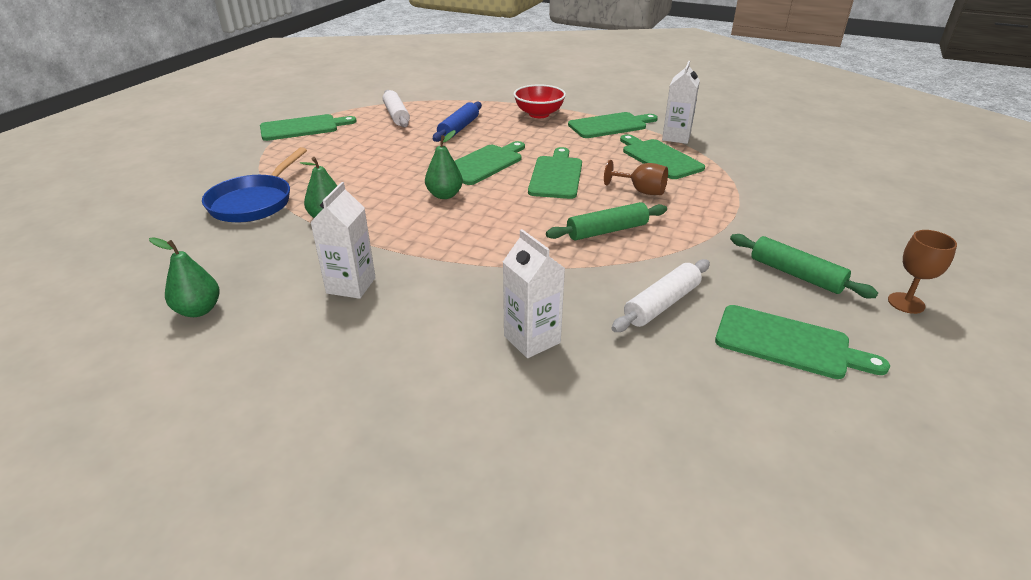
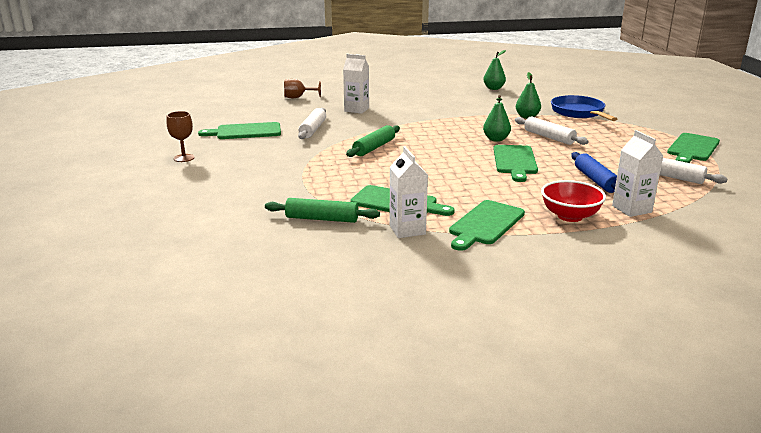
camera: 145 degrees right, 10 degrees down
white carton [310,182,376,299] -> white carton moved to [612,130,663,217]
green cutting board [528,147,582,199] -> none
brown goblet [604,160,668,195] -> brown goblet moved to [284,79,321,98]
green rolling pin [730,234,878,298] -> green rolling pin moved to [265,198,380,223]
none -> white rolling pin [515,117,589,145]

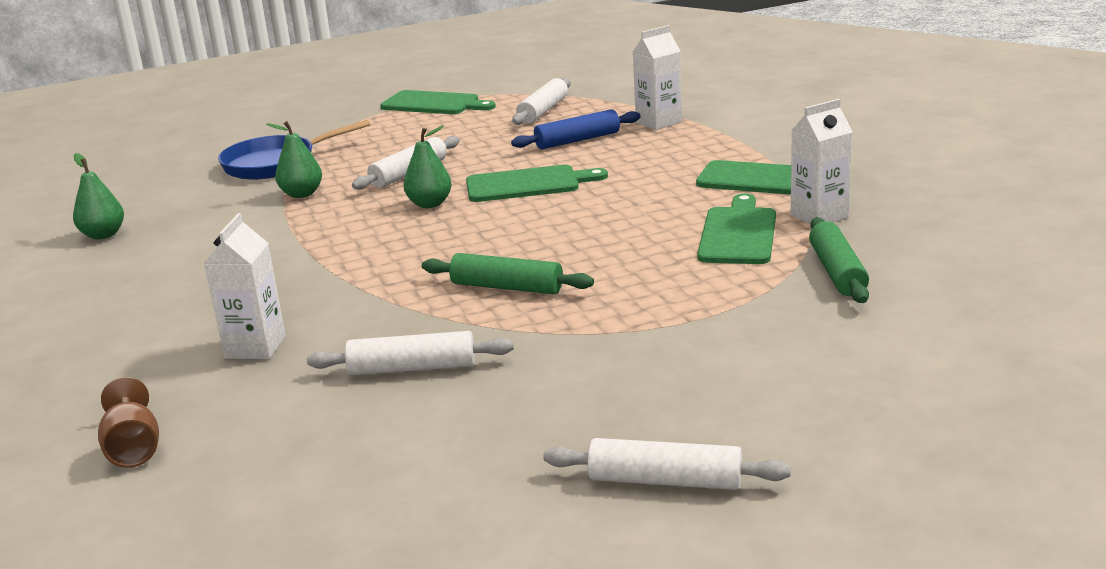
camera: 100 degrees left, 0 degrees up
brown goblet [166,111,195,162] -> white rolling pin [544,438,791,490]
green cutting board [198,122,281,139] -> none
red bowl [541,180,606,222] -> none

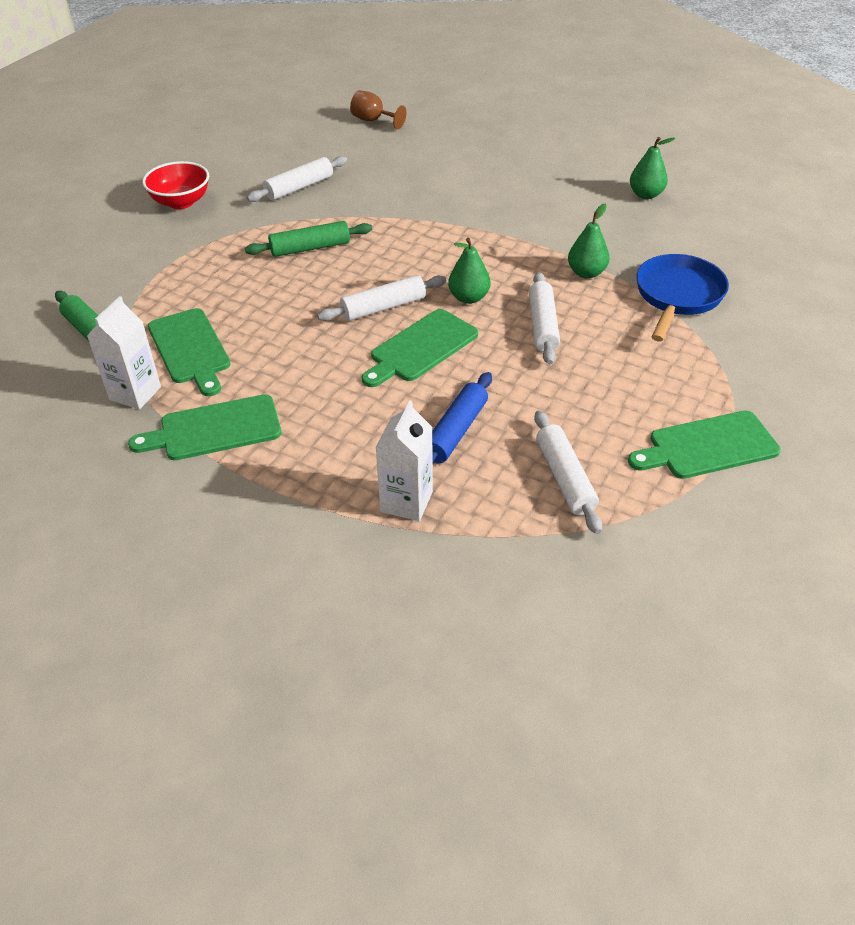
camera: 140 degrees right, 20 degrees up
white carton [204,213,286,359] -> none
white rolling pin [544,438,791,490] -> white rolling pin moved to [317,275,446,321]
none -> red bowl [143,161,209,209]

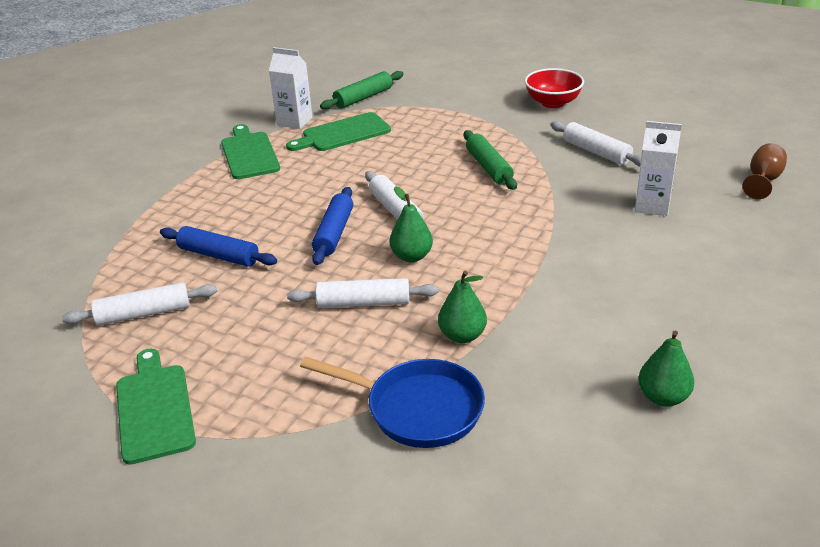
camera: 90 degrees right, 10 degrees down
green cutting board [362,309,478,387] -> blue rolling pin [312,187,353,265]
white carton [375,400,433,521] -> white carton moved to [635,121,682,216]

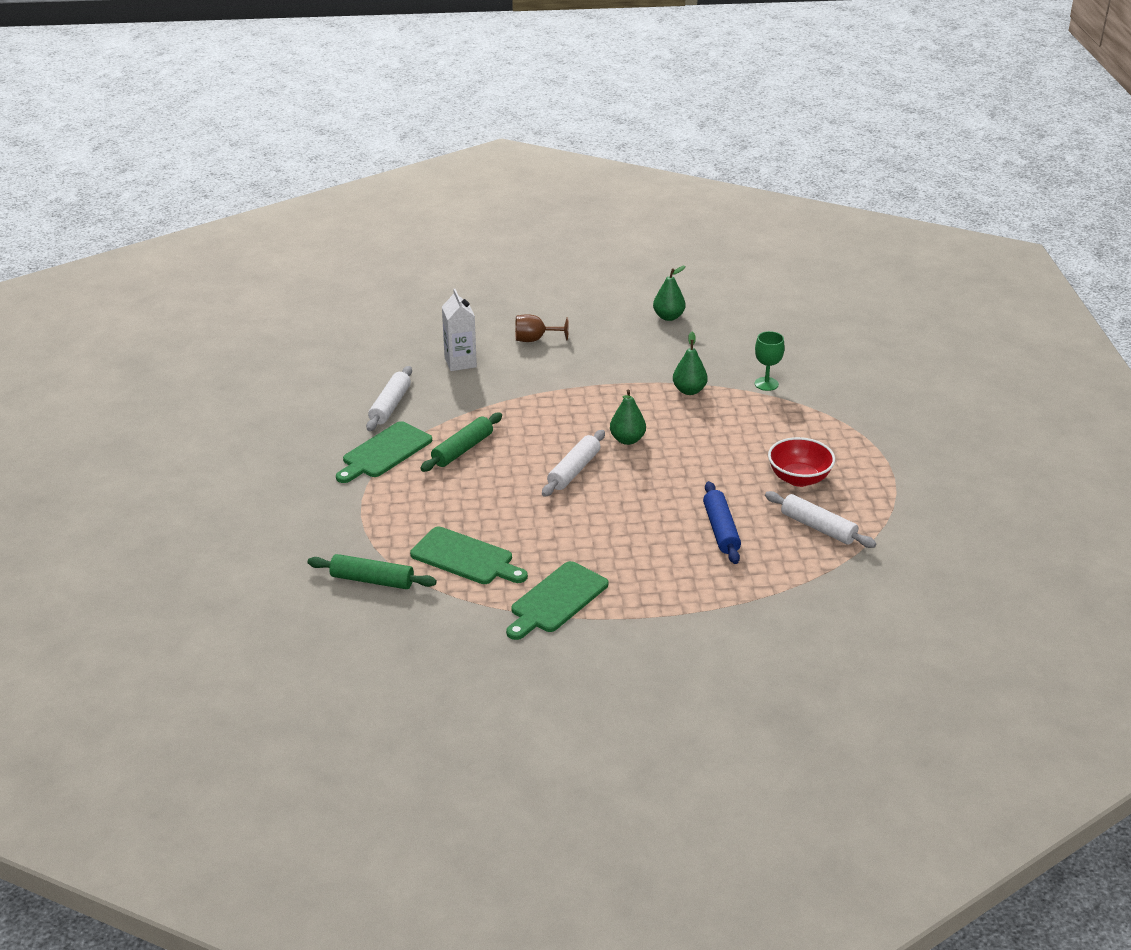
camera: 125 degrees left, 0 degrees up
green cutting board [116,349,196,465] -> green cutting board moved to [336,421,432,483]
white carton [269,47,312,129] -> none
white rolling pin [287,278,439,308] -> none
blue pan [300,357,485,448] -> green goblet [755,331,785,391]
blue rolling pin [312,187,353,265] -> none
red bowl [524,68,584,108] -> red bowl moved to [768,437,835,487]
brown goblet [743,143,787,199] -> brown goblet moved to [515,314,569,342]

